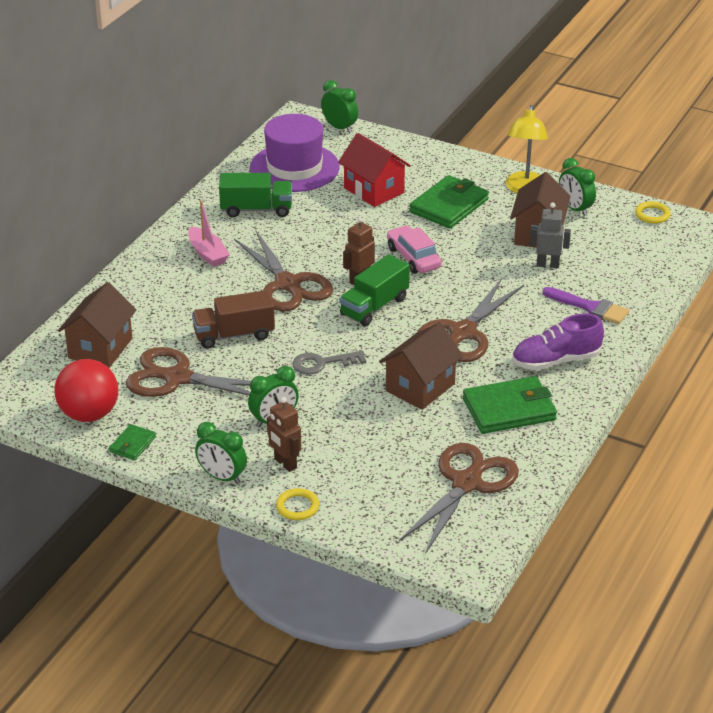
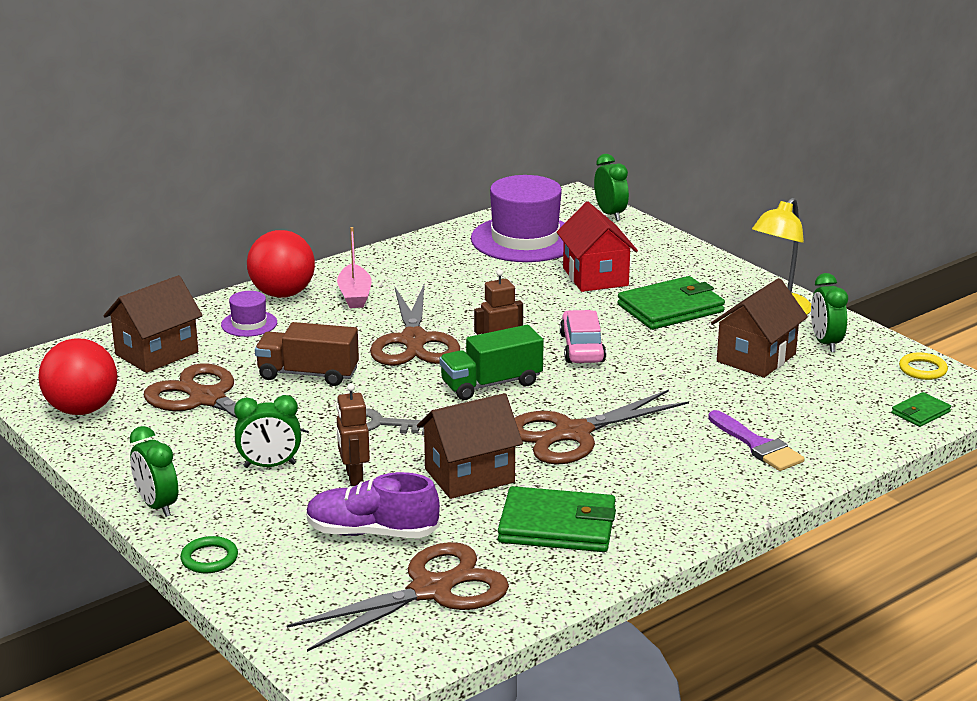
camera: 25 degrees right, 10 degrees down
green wallet [109,424,156,460] -> green wallet moved to [892,392,951,427]
green truck [219,173,292,217] -> none
brown robot [267,397,301,472] -> brown robot moved to [336,383,370,486]
yellow ring [276,488,319,520] -> green ring [180,536,238,573]
purple shoe [512,314,604,370] -> purple shoe moved to [306,472,440,538]
grey robot [530,203,571,268] -> none
none -> purple hat [221,291,277,337]
none -> red ball [247,230,315,298]

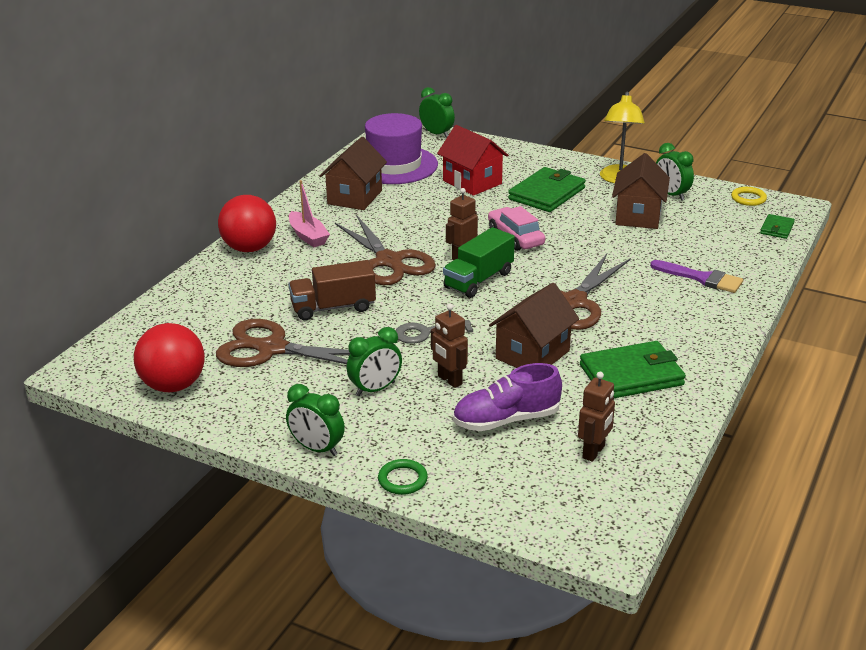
camera: 25 degrees left, 5 degrees up
brown house [103,275,203,373] -> brown house moved to [320,137,387,210]
purple hat [221,291,277,337] -> none
brown scissors [287,542,509,652] -> brown robot [578,372,615,462]

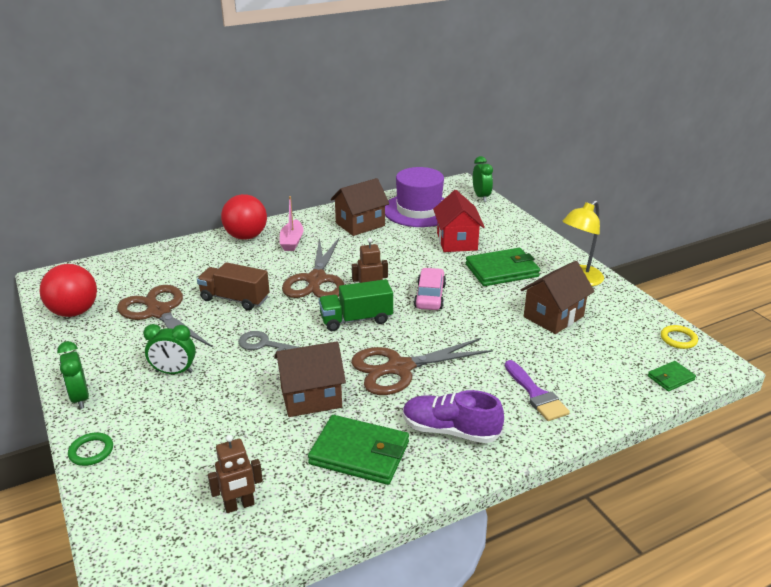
camera: 35 degrees right, 0 degrees up
brown robot [431,304,468,388] -> none
purple shoe [453,363,562,431] -> purple shoe moved to [403,390,504,443]
green clock [656,143,694,201] -> none

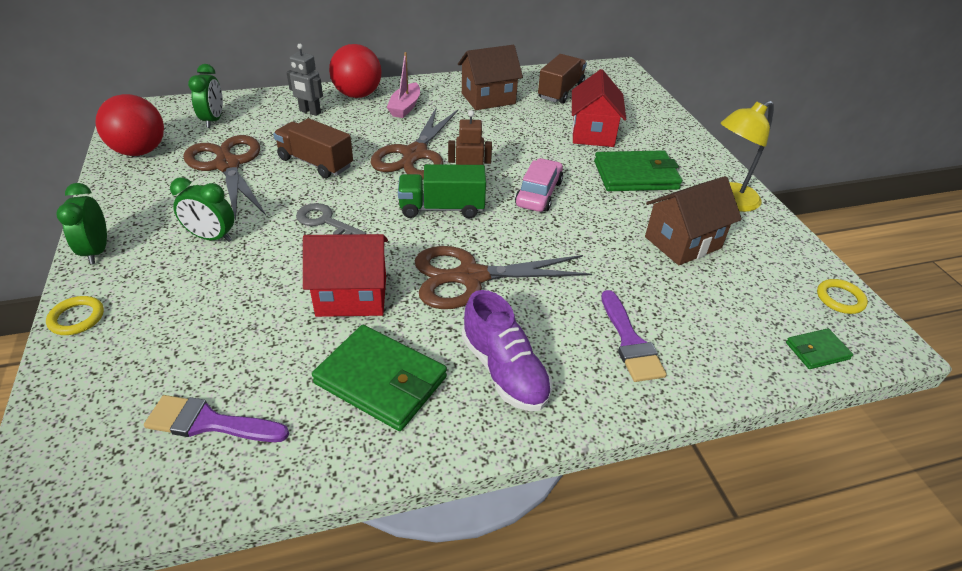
camera: 10 degrees right, 10 degrees up
green ring [68,433,113,466] -> yellow ring [46,296,104,335]
brown robot [208,435,263,513] -> purple brush [144,395,289,442]
brown house [274,341,346,417] -> red house [303,234,388,317]
purple hat [385,167,445,227] -> brown truck [538,54,587,104]
purple shoe [403,390,504,443] -> purple shoe turned 150 degrees counterclockwise [462,290,552,411]
green clock [473,156,493,202] -> green clock moved to [188,64,223,128]
none -> grey robot [286,44,323,116]

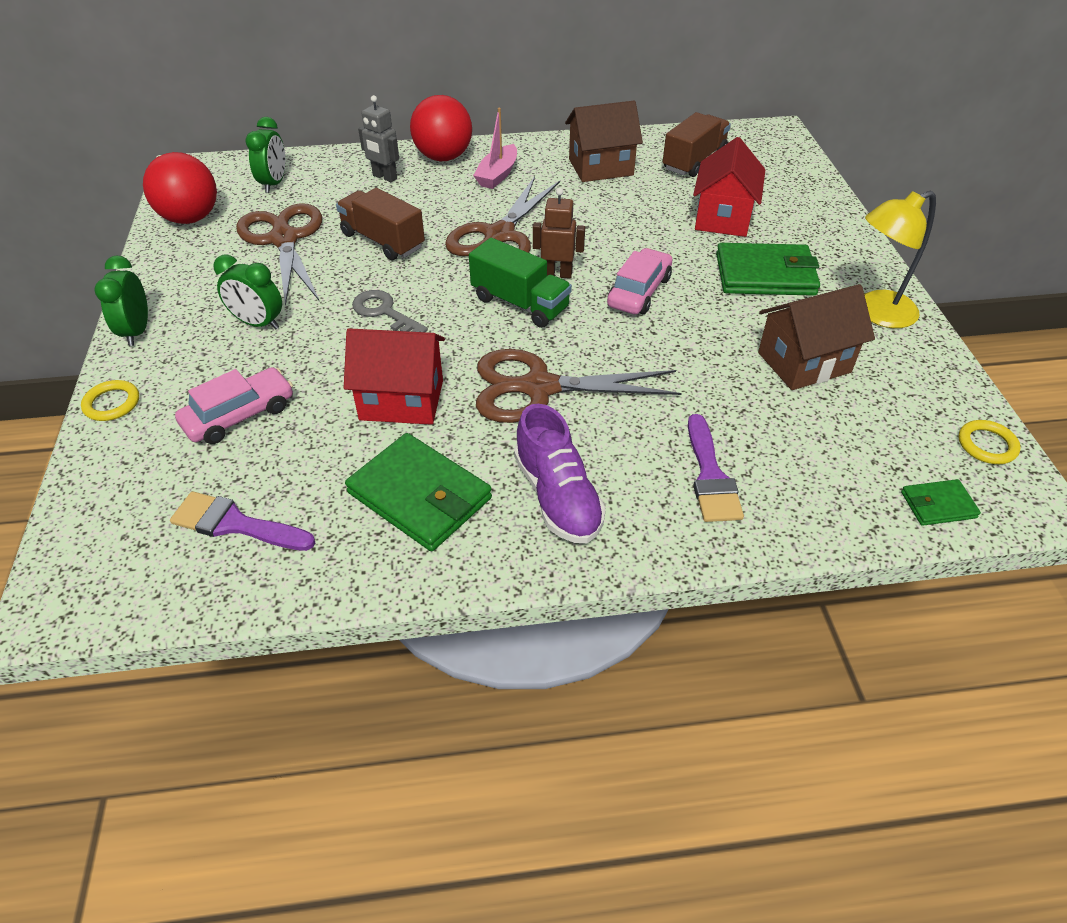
camera: 10 degrees right, 5 degrees up
green truck [398,164,486,218] -> green truck turned 150 degrees counterclockwise [469,238,572,328]
none -> pink car [175,367,293,444]

